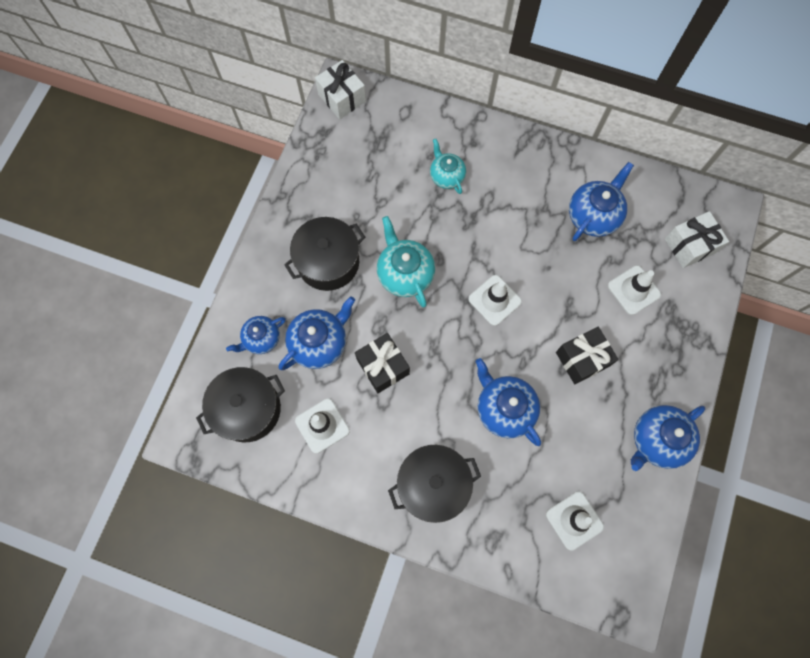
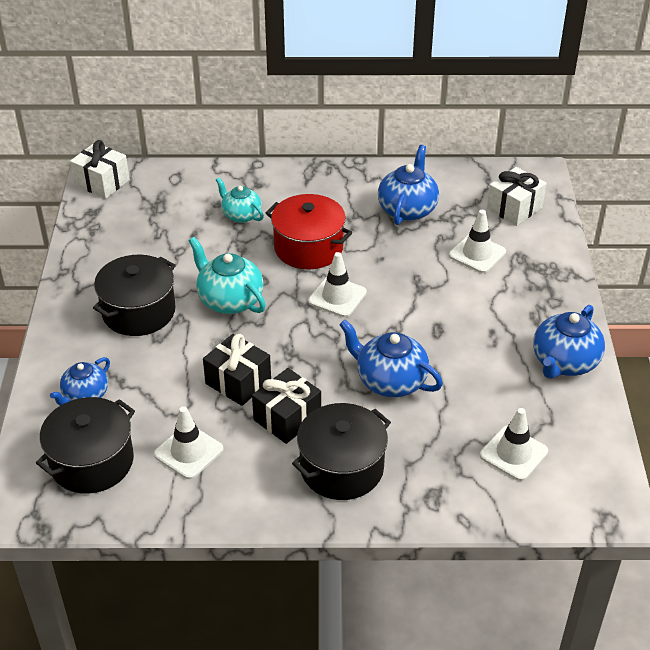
camera: 20 degrees left, 30 degrees down
blue teapot [279,296,355,370] -> none
black gift [556,327,619,384] -> black gift moved to [252,368,321,444]
none -> red pot [266,194,352,269]

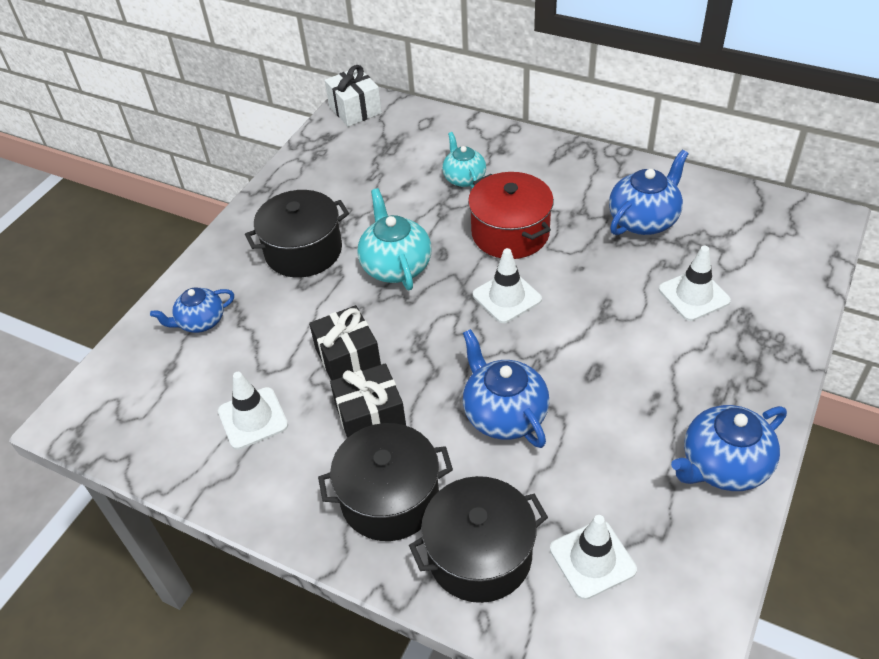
camera: 30 degrees right, 5 degrees up
black pot [36,397,135,494] -> black pot moved to [409,476,548,603]
white gift [487,167,547,226] -> none

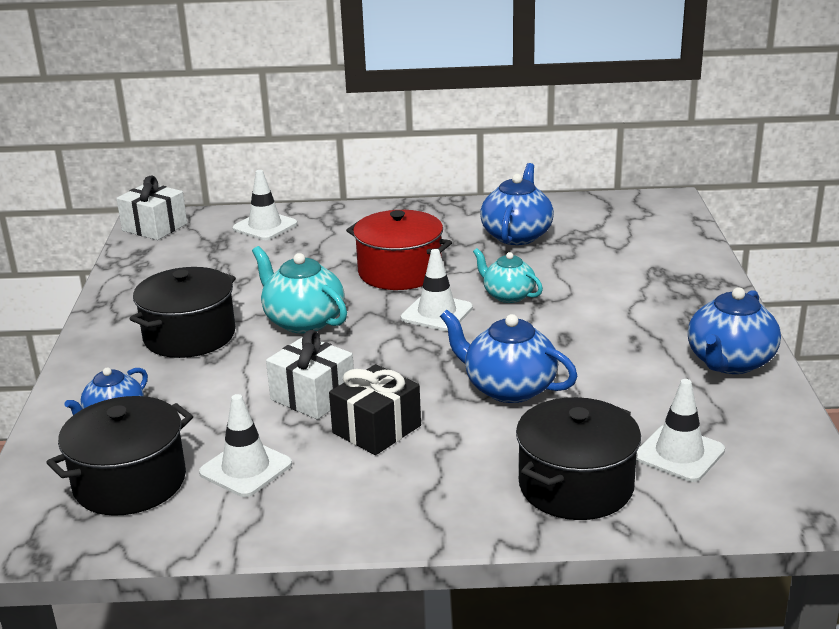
camera: 30 degrees left, 20 degrees down
black gift [309,305,381,381] -> white gift [266,330,354,420]
black pot [318,423,453,541] -> black pot moved to [46,396,193,516]
turquoise teapot [442,132,486,188] -> turquoise teapot moved to [473,248,543,303]
white traffic cone [659,246,731,321] -> white traffic cone moved to [233,170,297,240]

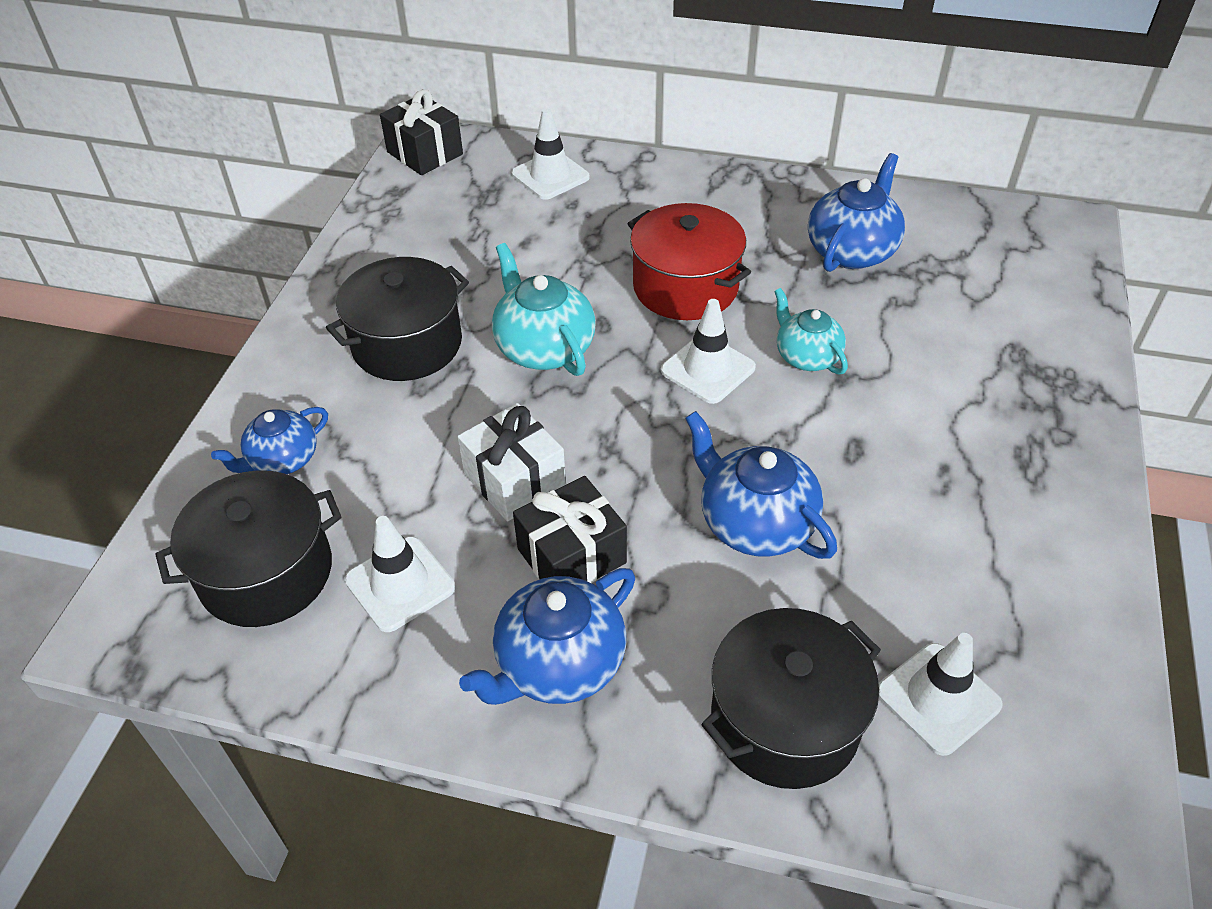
camera: 15 degrees right, 20 degrees up
white gift [116,175,187,240] -> black gift [380,89,463,175]
blue teapot [688,287,781,374] -> blue teapot moved to [459,568,635,705]

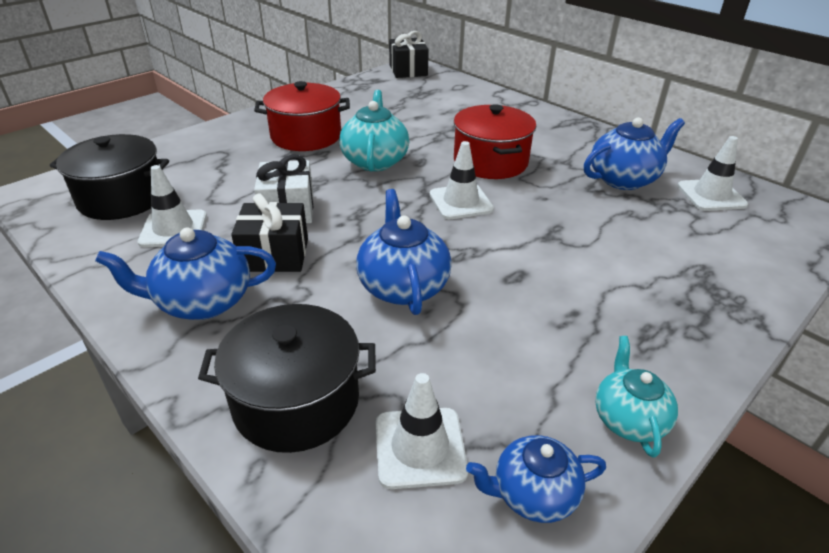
camera: 30 degrees right, 10 degrees down
blue teapot [211,407,328,474] -> blue teapot moved to [466,435,606,523]
black pot [326,257,469,381] -> red pot [254,81,350,151]
white traffic cone [512,108,590,200] -> white traffic cone moved to [677,136,748,211]
turquoise teapot [774,288,848,375] -> turquoise teapot moved to [595,336,678,458]

